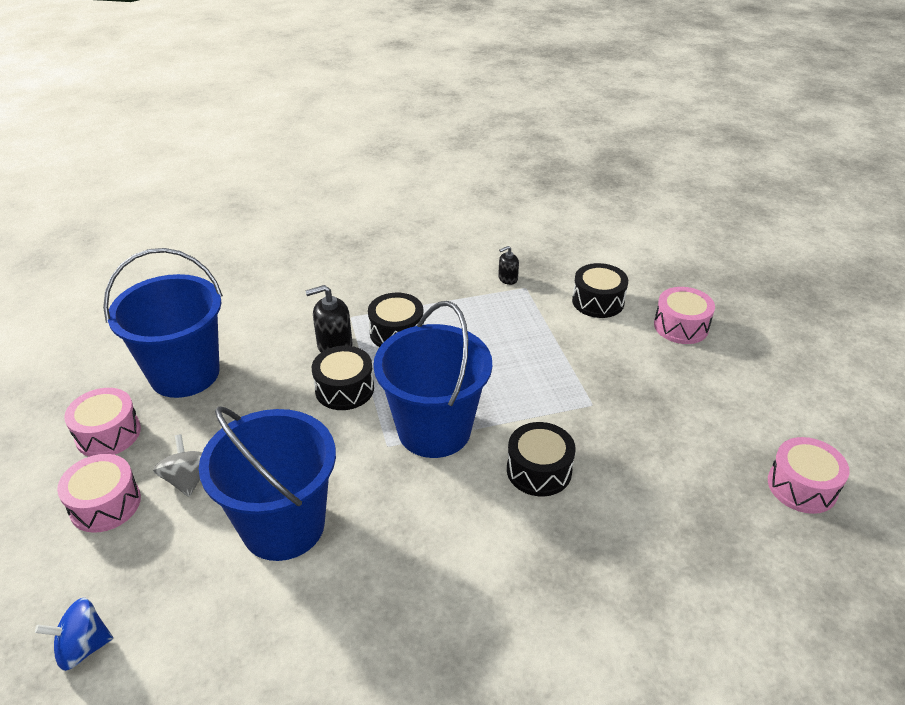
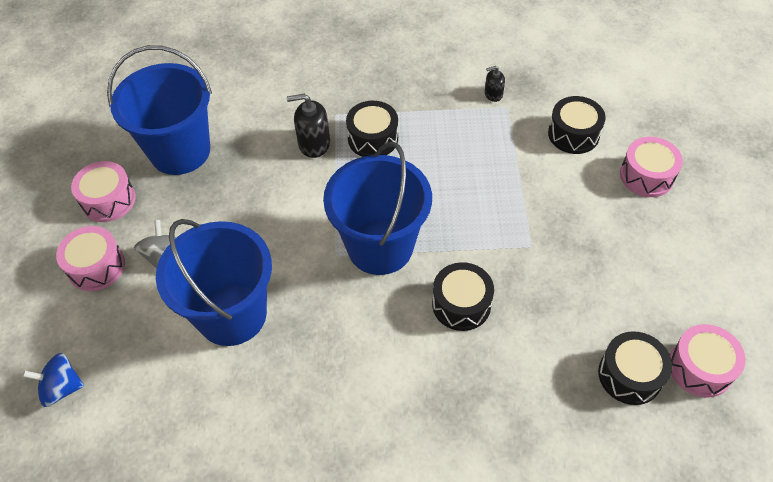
camera: 15 degrees right, 15 degrees up
black drum [312,346,374,410] -> black drum moved to [598,331,672,405]

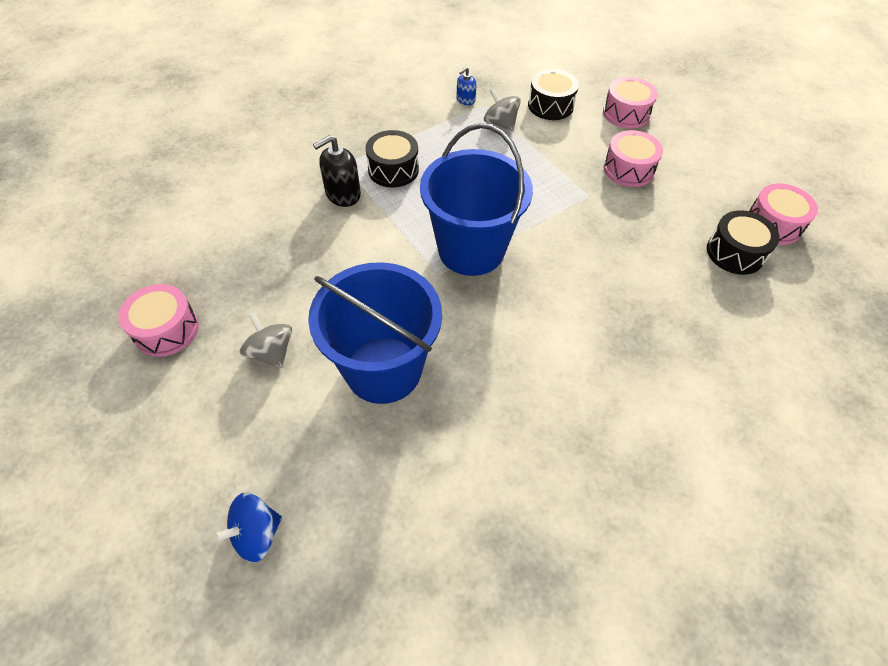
camera: 35 degrees left, 0 degrees up
pink drum [56,226,125,291] -> pink drum moved to [603,130,663,187]
blue bucket [107,45,212,175] -> none
black drum [432,262,494,331] -> none
black soap dispenser [485,66,505,102] -> blue soap dispenser [456,67,477,105]
none -> grey spinning top [484,88,521,131]

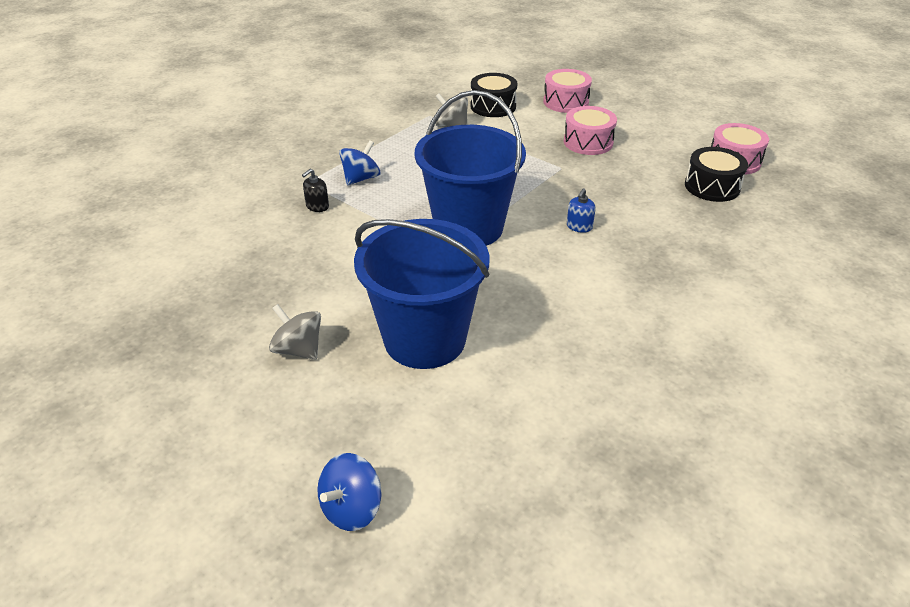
camera: 15 degrees left, 15 degrees down
pink drum [119,284,199,357] -> none
black soap dispenser [313,135,361,207] -> black soap dispenser [302,169,329,212], size x0.58
black drum [365,130,419,188] -> blue spinning top [339,140,380,185]
blue soap dispenser [456,67,477,105] -> blue soap dispenser moved to [567,188,596,233]

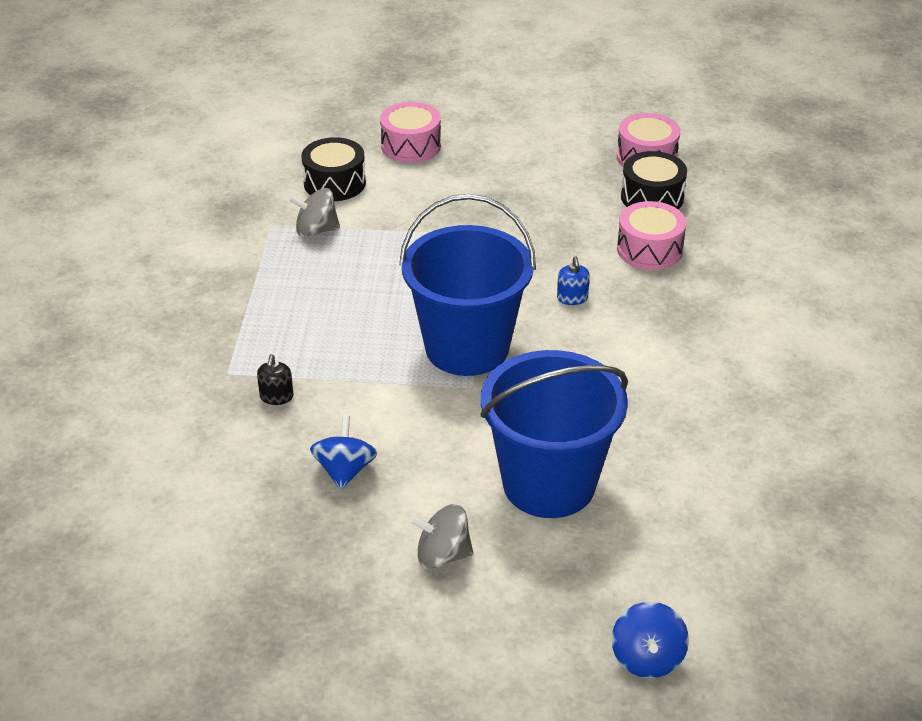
camera: 35 degrees left, 0 degrees up
blue spinning top [339,140,380,185] -> blue spinning top moved to [310,416,377,489]
pink drum [564,106,617,155] -> pink drum moved to [617,201,686,270]

